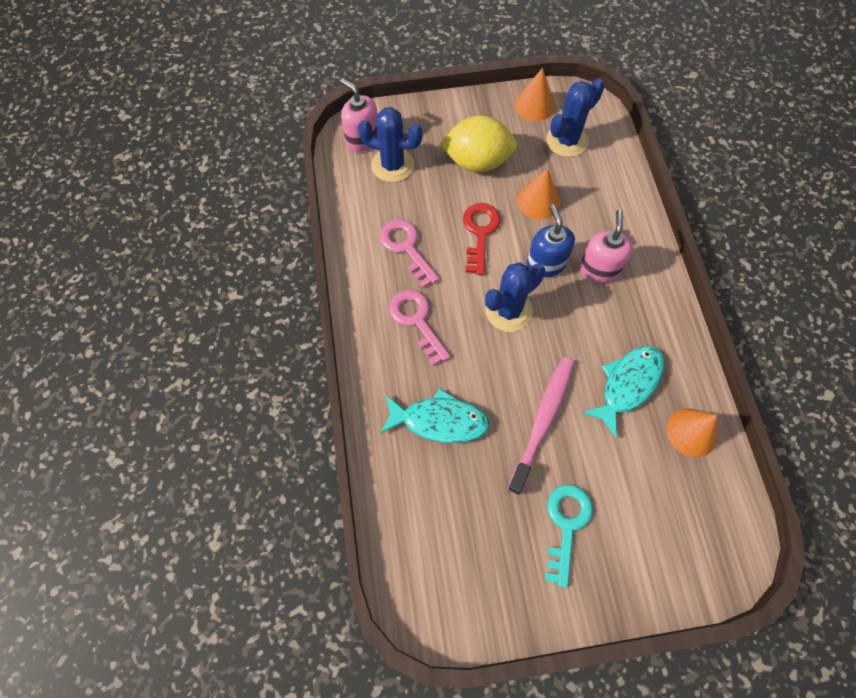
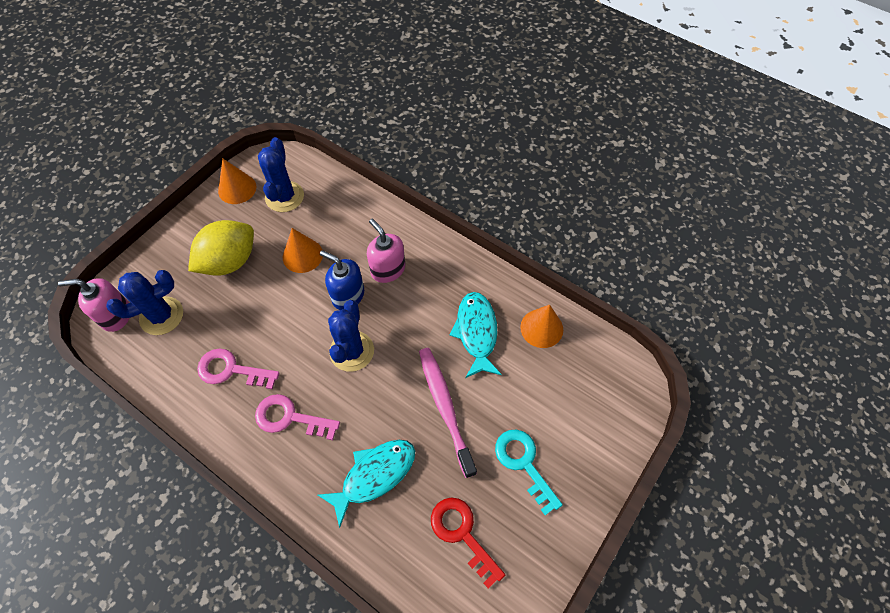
camera: 45 degrees left, 5 degrees down
red key [463,203,501,275] -> red key moved to [431,497,505,589]

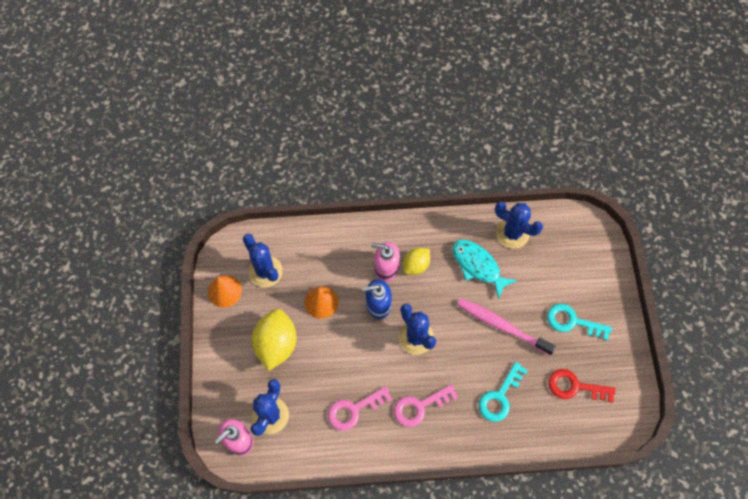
camera: 40 degrees left, 5 degrees up
turquoise fish [318,440,415,528] -> turquoise key [479,362,528,422]
orange cone [520,305,563,348] -> blue cactus [495,201,543,249]
none -> yellow lemon [403,248,430,275]

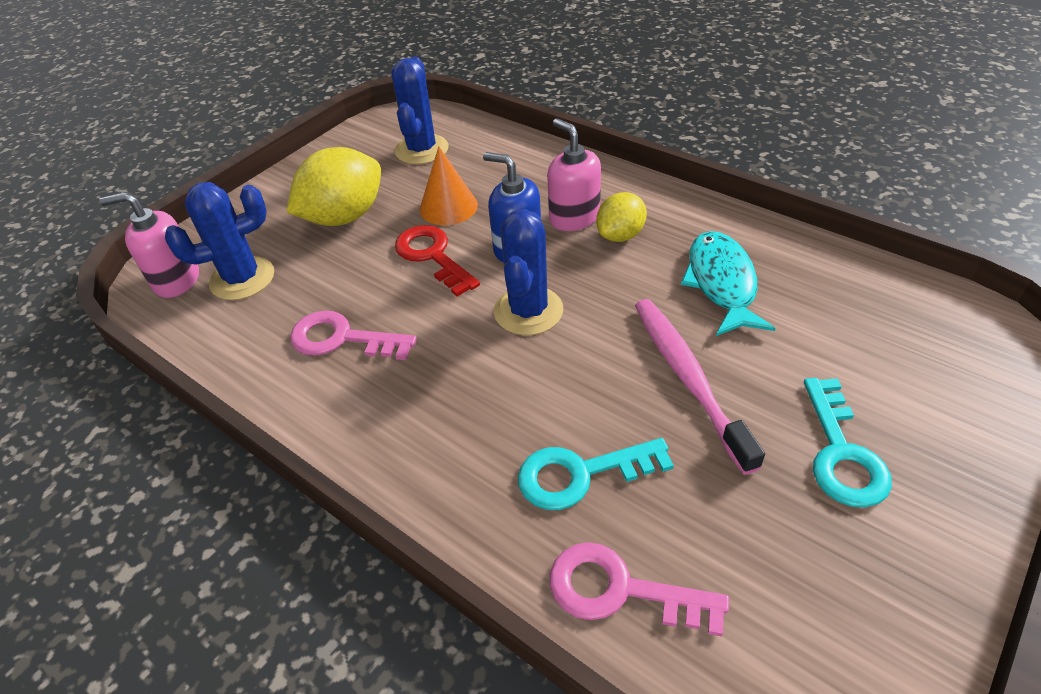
camera: 45 degrees right, 20 degrees down
orange cone [208,275,242,308] -> none
pink key [394,384,458,427] -> pink key moved to [550,542,729,637]
yellow lemon [403,248,430,275] -> yellow lemon turned 45 degrees counterclockwise [596,192,647,242]
blue cactus [495,201,543,249] -> none
turquoise key [547,304,612,341] -> turquoise key turned 150 degrees counterclockwise [804,378,892,508]
red key [548,369,616,403] -> red key moved to [395,225,480,297]

